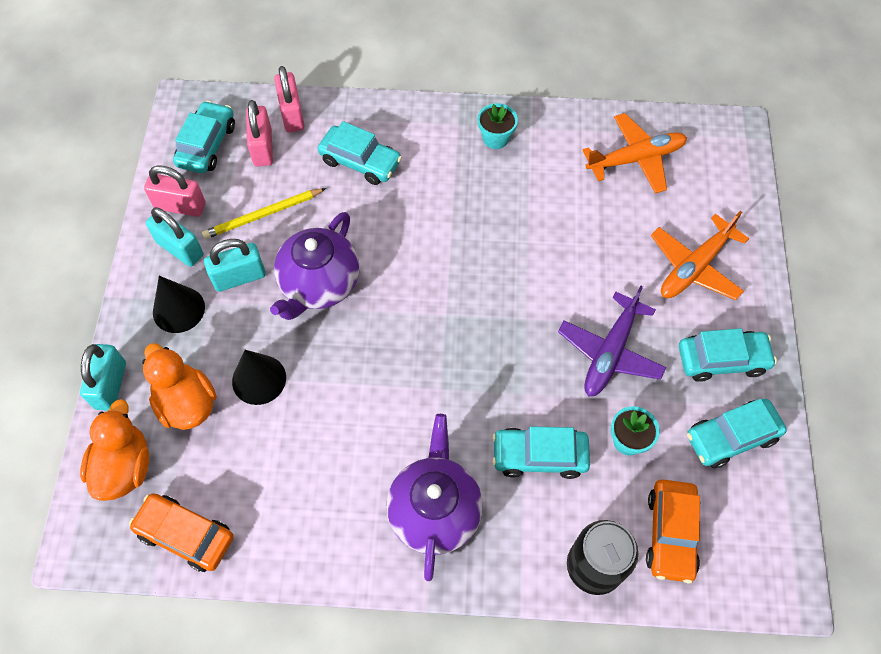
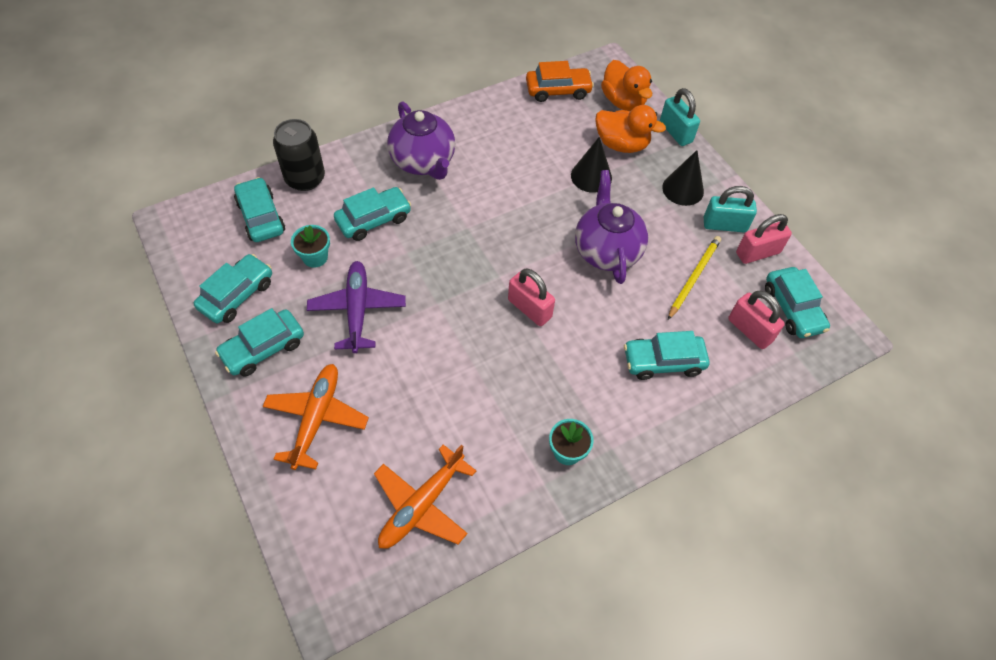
camera: 145 degrees right, 5 degrees down
turquoise padlock [204,239,266,292] -> none
pink padlock [274,66,305,132] -> pink padlock moved to [508,269,555,326]
orange car [646,479,701,583] -> turquoise car [234,177,285,242]

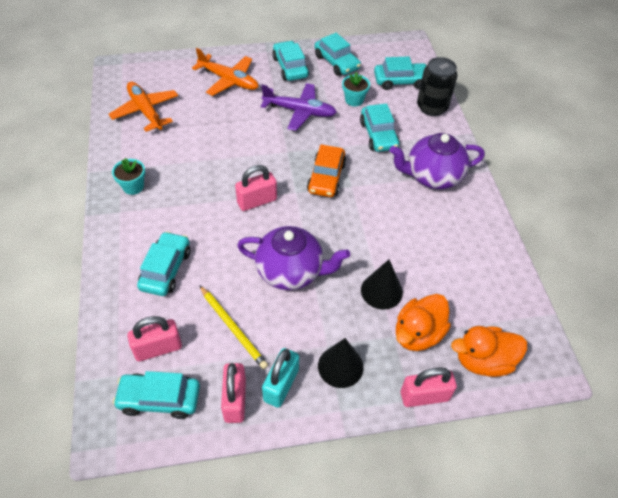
camera: 110 degrees right, 5 degrees down
orange car [526,61,594,102] -> orange car moved to [307,145,346,197]
turquoise padlock [660,88,700,146] -> pink padlock [401,367,457,407]

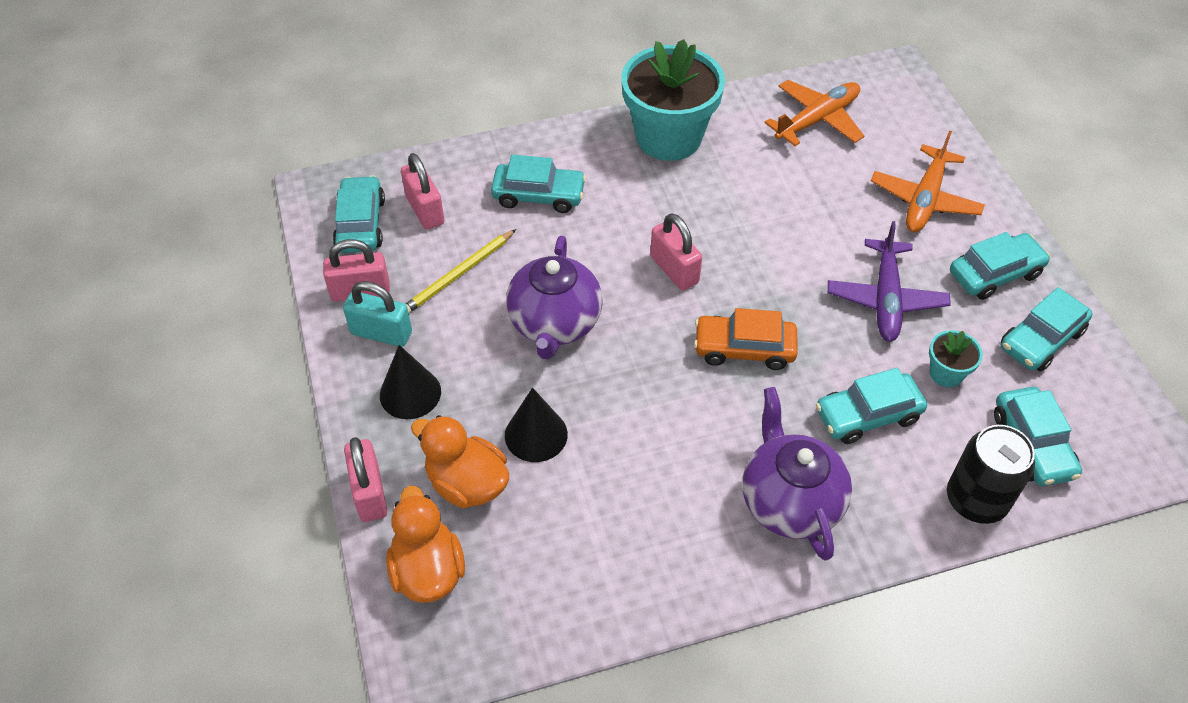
camera: 85 degrees right, 0 degrees up
turquoise flower pot [112,158,145,195] -> turquoise flower pot [621,39,725,161], size x2.29

